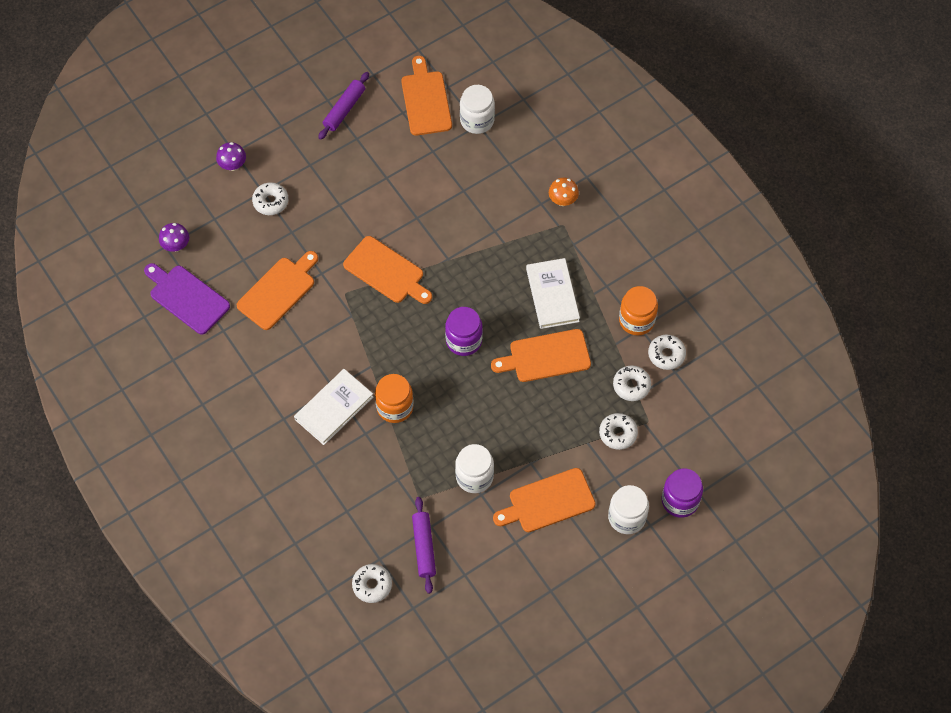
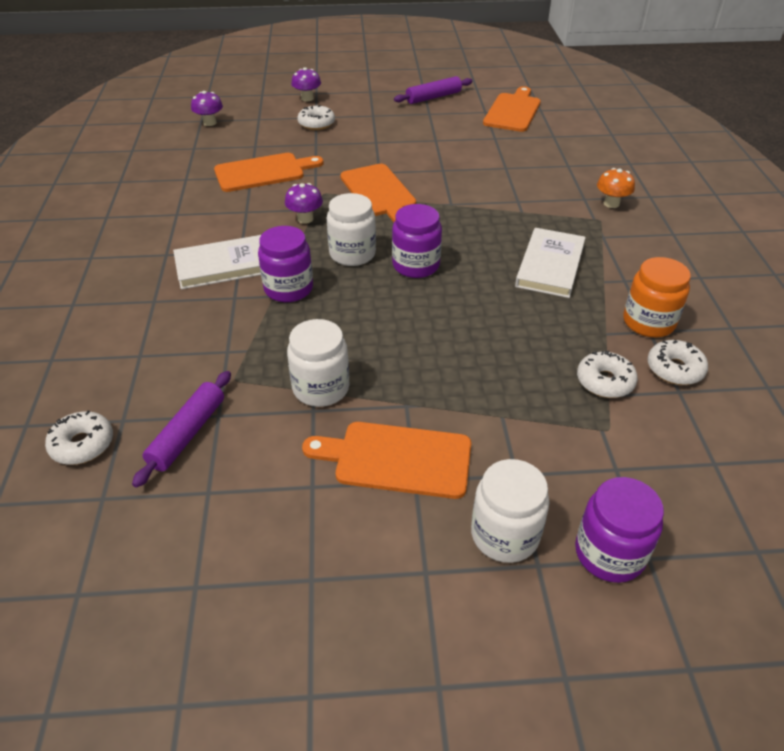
camera: 30 degrees right, 20 degrees down
purple cutting board [144,263,230,335] -> none
orange jar [375,374,414,423] -> purple jar [258,226,313,302]
white jar [460,85,495,134] -> white jar moved to [327,193,376,266]
orange cutting board [491,329,591,382] -> none
white donut [599,413,638,450] -> none
none -> purple mushroom [285,183,323,224]

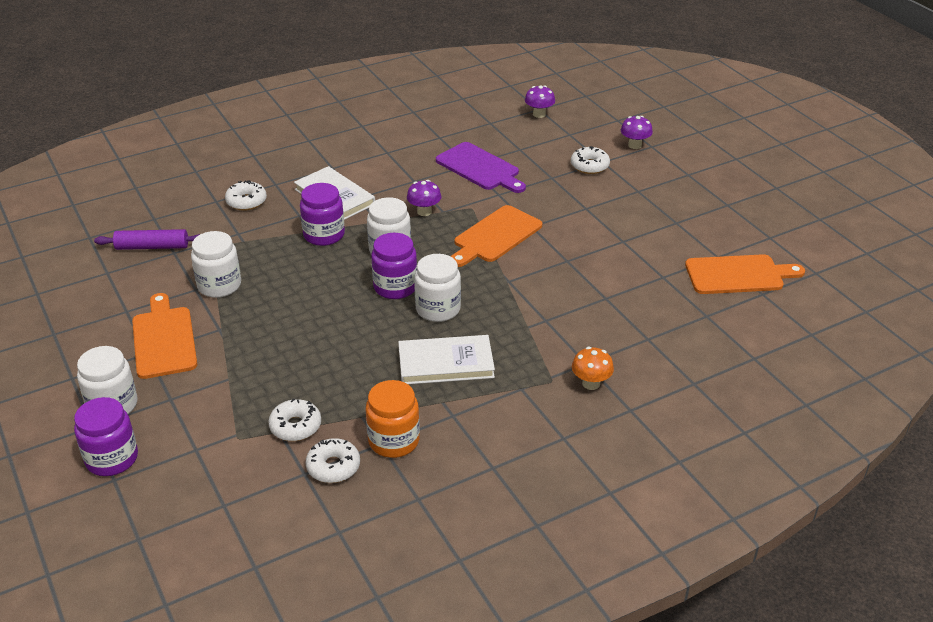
camera: 65 degrees right, 5 degrees down
white donut [45,411,113,465] -> white donut moved to [225,180,267,210]
orange cutting board [214,153,324,192] -> purple cutting board [436,142,526,193]
purple rolling pin [394,76,473,104] -> none
none -> white jar [414,254,461,322]

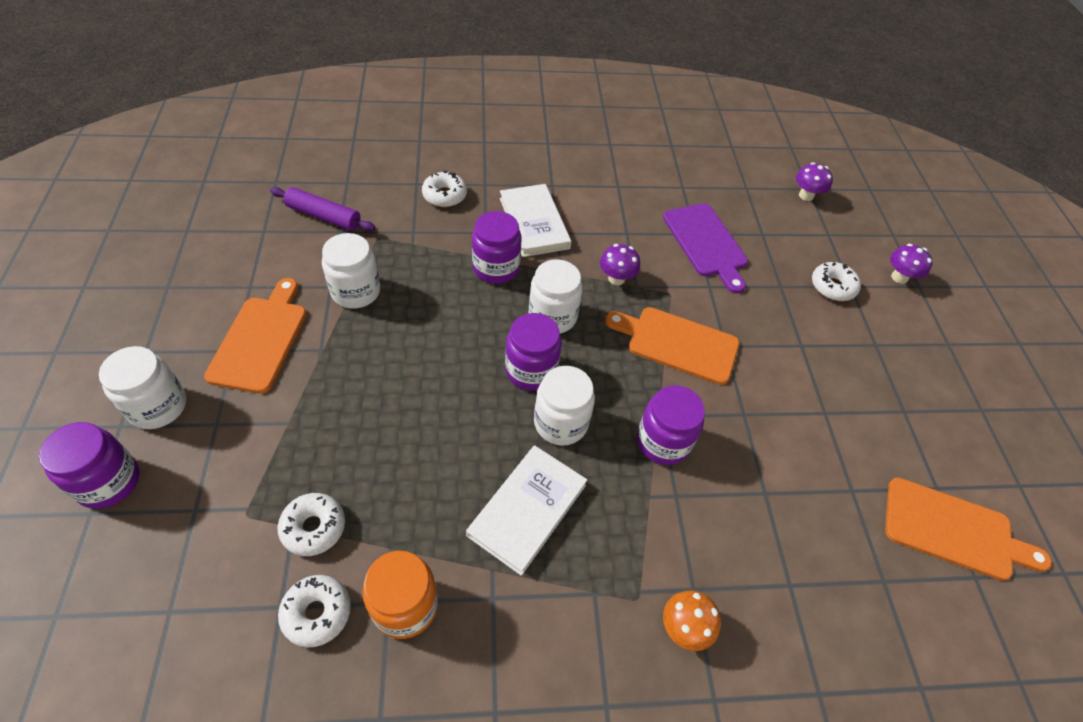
camera: 20 degrees right, 15 degrees up
white book [398,335,495,384] -> white book turned 75 degrees counterclockwise [466,445,587,576]
orange cutting board [451,205,542,267] -> orange cutting board turned 45 degrees clockwise [605,307,739,385]
none -> purple jar [637,385,705,465]

